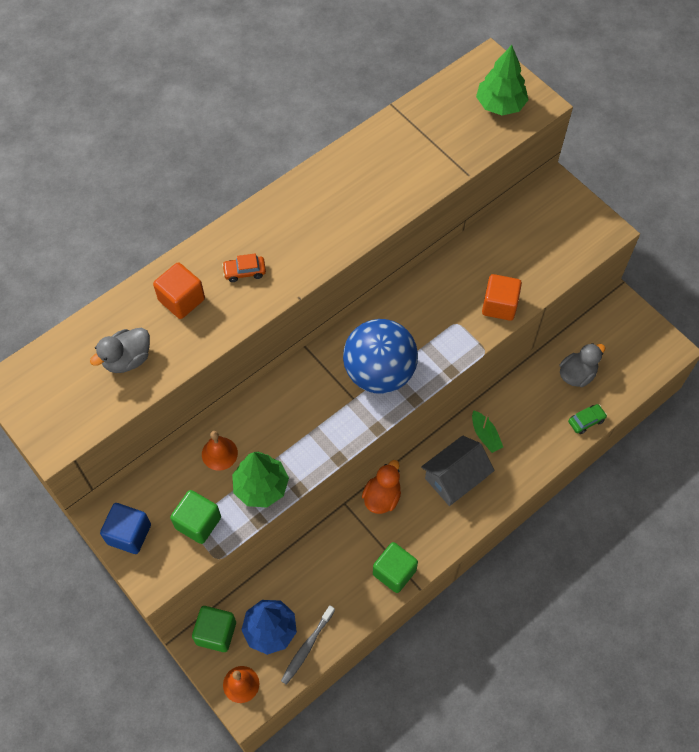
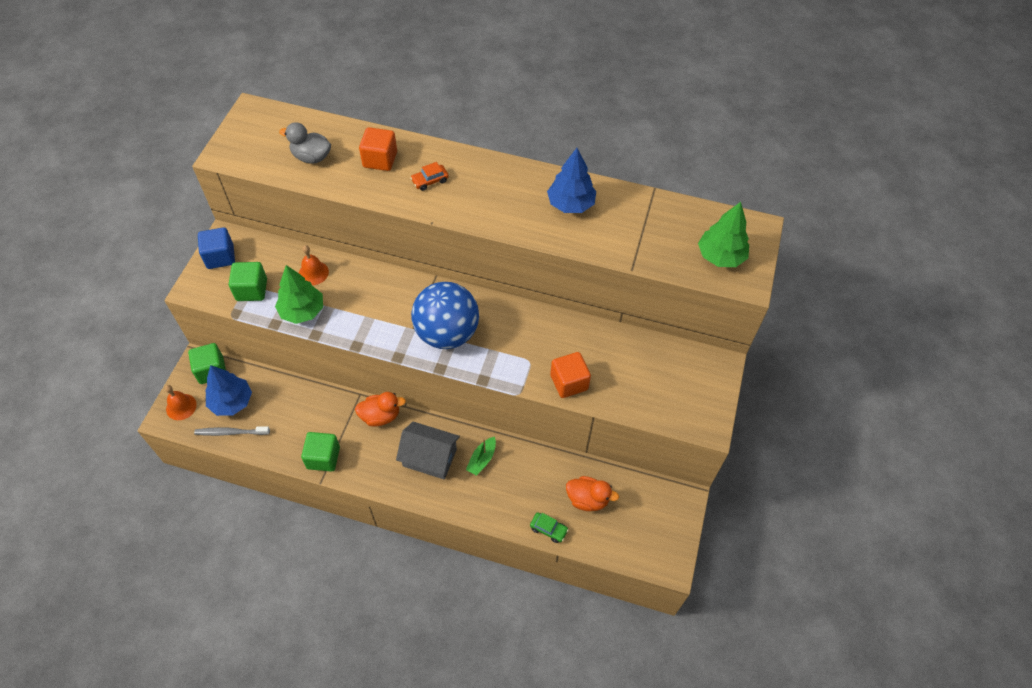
camera: 55 degrees right, 5 degrees down
orange car [222,253,266,282] -> orange car turned 75 degrees counterclockwise [410,162,449,191]
grey duck [560,343,605,387] -> orange duck [566,476,619,511]
none -> blue tree [547,148,596,213]

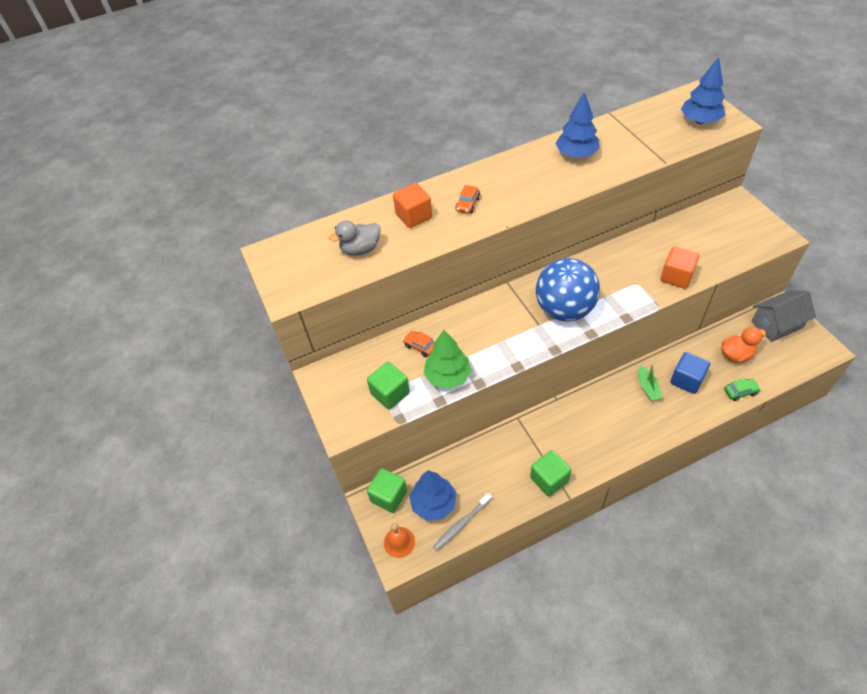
camera: 35 degrees left, 5 degrees down
blue cube [198,227,235,269] -> blue cube moved to [670,352,710,394]
orange bell [299,245,329,285] -> orange car [403,331,435,357]
orange duck [355,392,406,426] -> none
grey house [396,422,460,480] -> grey house moved to [751,291,816,342]
green tree [698,202,749,267] -> blue tree [681,57,725,124]

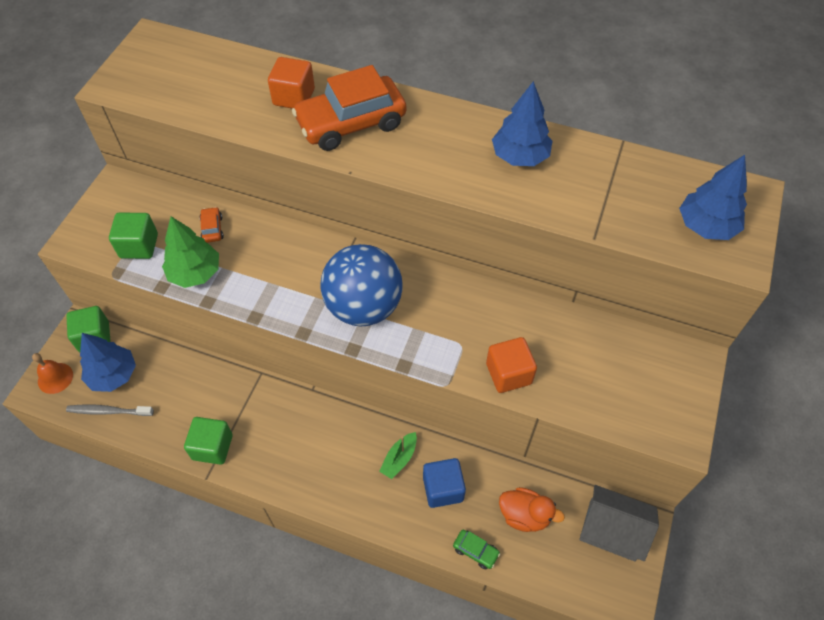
camera: 40 degrees right, 5 degrees up
grey duck [329,221,381,256] -> none
orange car [455,185,481,213] -> orange car [292,65,406,151], size x2.46

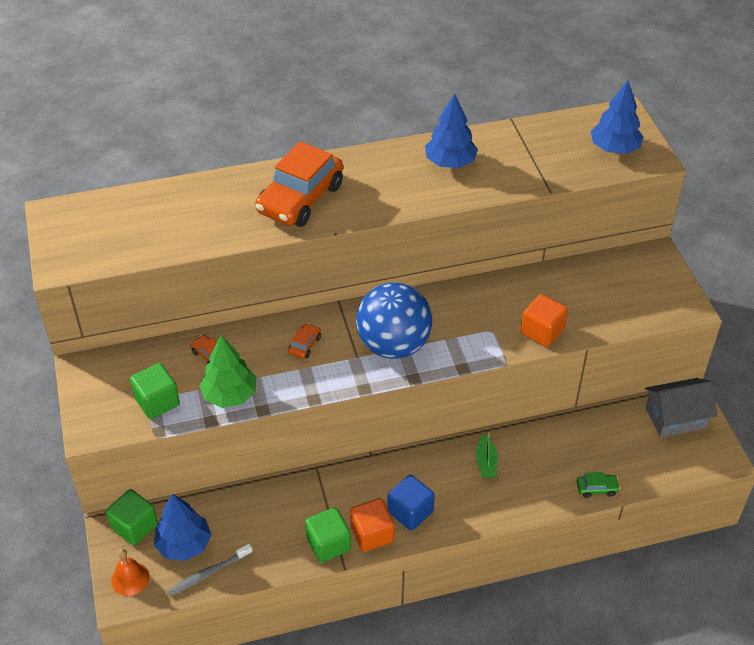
camera: 35 degrees left, 10 degrees down
orange cube [268,57,315,108] -> orange cube moved to [350,498,394,552]
blue cube [423,458,466,508] -> blue cube moved to [388,475,435,530]
orange duck [499,487,565,532] -> none
none -> orange car [288,323,321,358]

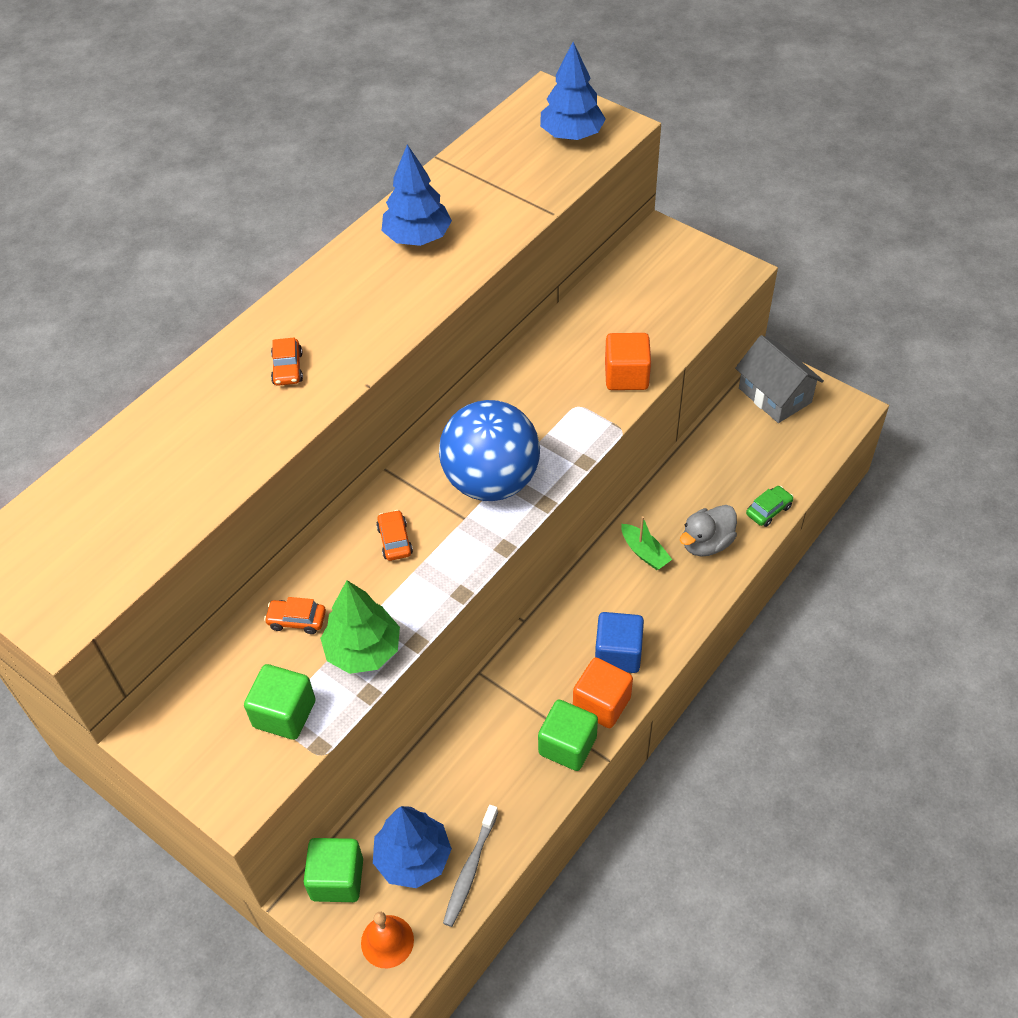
camera: 35 degrees left, 5 degrees up
orange car [255,141,343,227] -> orange car [271,338,303,386], size x0.41
grey house [645,378,717,437] -> grey house turned 75 degrees counterclockwise [735,335,824,423]
none -> grey duck [680,505,737,557]

